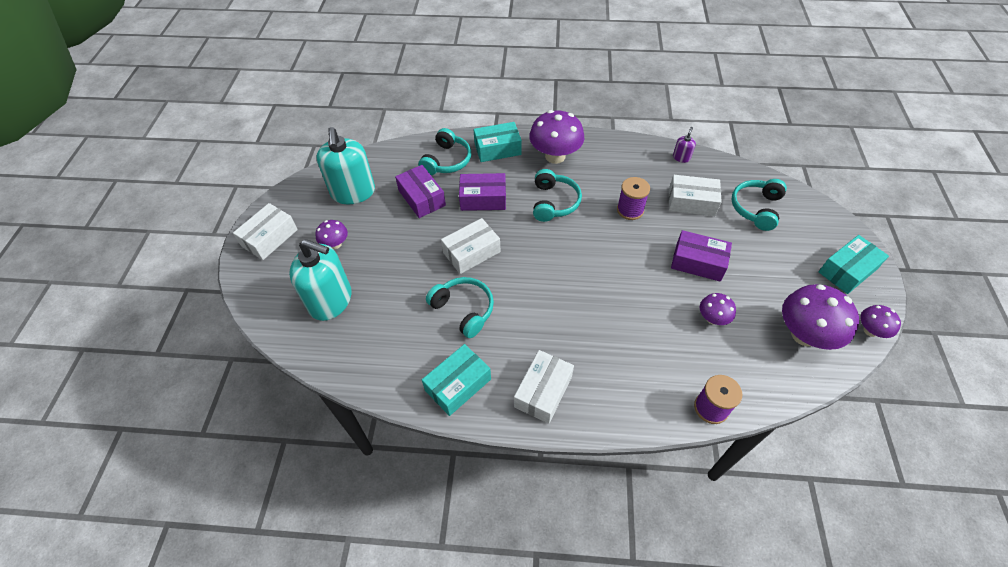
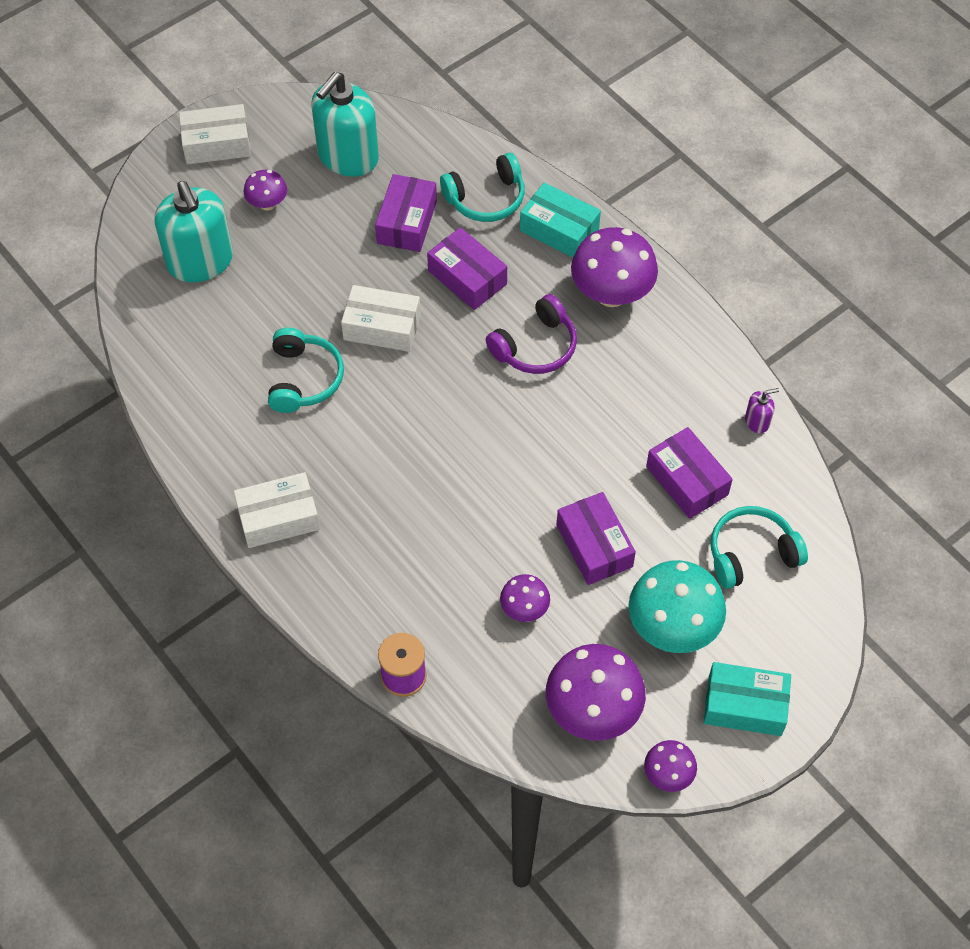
camera: 45 degrees right, 5 degrees up
turquoise box [422,344,491,416] -> none
turquoise headphones [533,169,582,222] -> purple headphones [486,294,577,374]
purple spool [617,177,650,220] -> none
white box [669,175,722,216] -> purple box [646,427,733,519]
none -> turquoise mushroom [629,560,726,653]

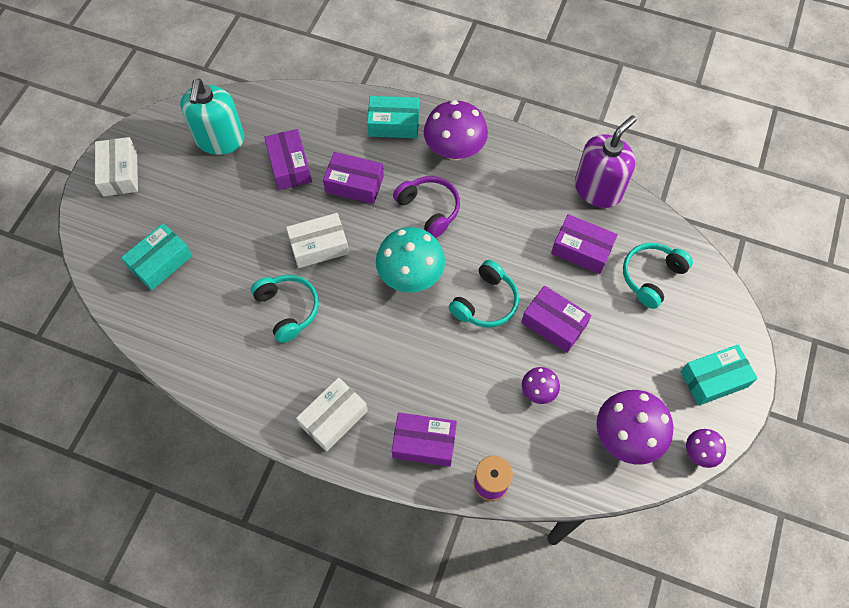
camera: 30 degrees left, 5 degrees up
turquoise soap dispenser [154,181,233,282] -> turquoise box [121,223,193,290]
white box [179,104,251,165] -> white box turned 60 degrees counterclockwise [95,137,138,196]
purple mushroom [244,170,287,211] -> none
turquoise headphones [440,153,525,222] -> turquoise headphones moved to [449,260,519,328]
purple headphones [486,294,577,374] -> purple headphones turned 60 degrees counterclockwise [393,176,460,238]
turquoise mushroom [629,560,726,653] -> turquoise mushroom moved to [376,227,445,293]
purple soap dispenser [745,388,779,433] -> purple soap dispenser [575,115,637,208], size x2.41
none -> purple box [392,413,457,467]

